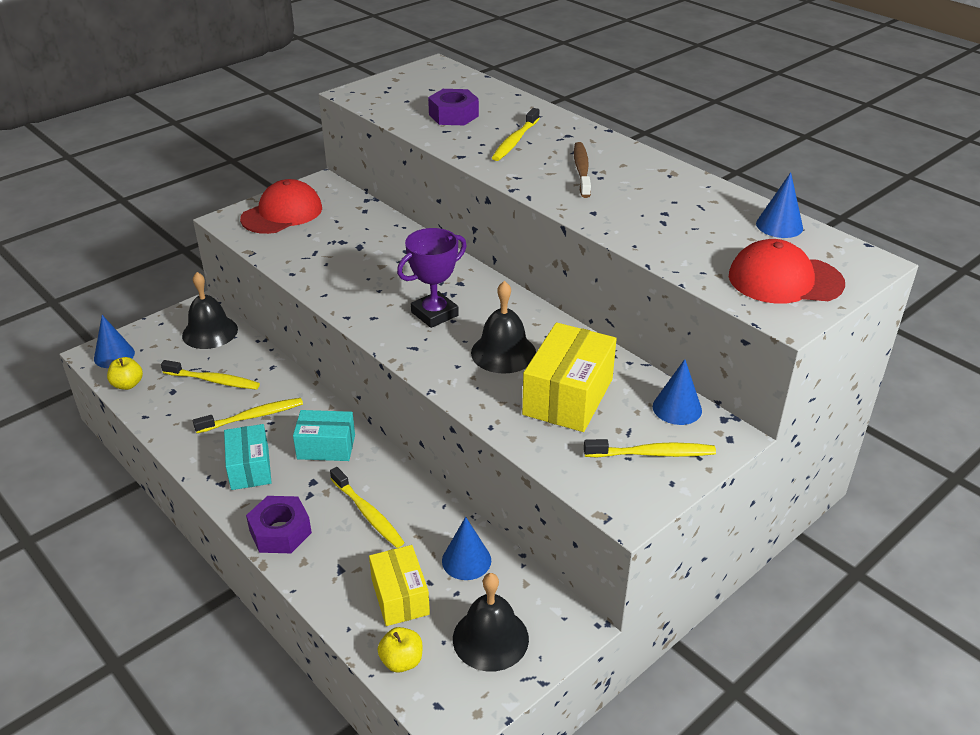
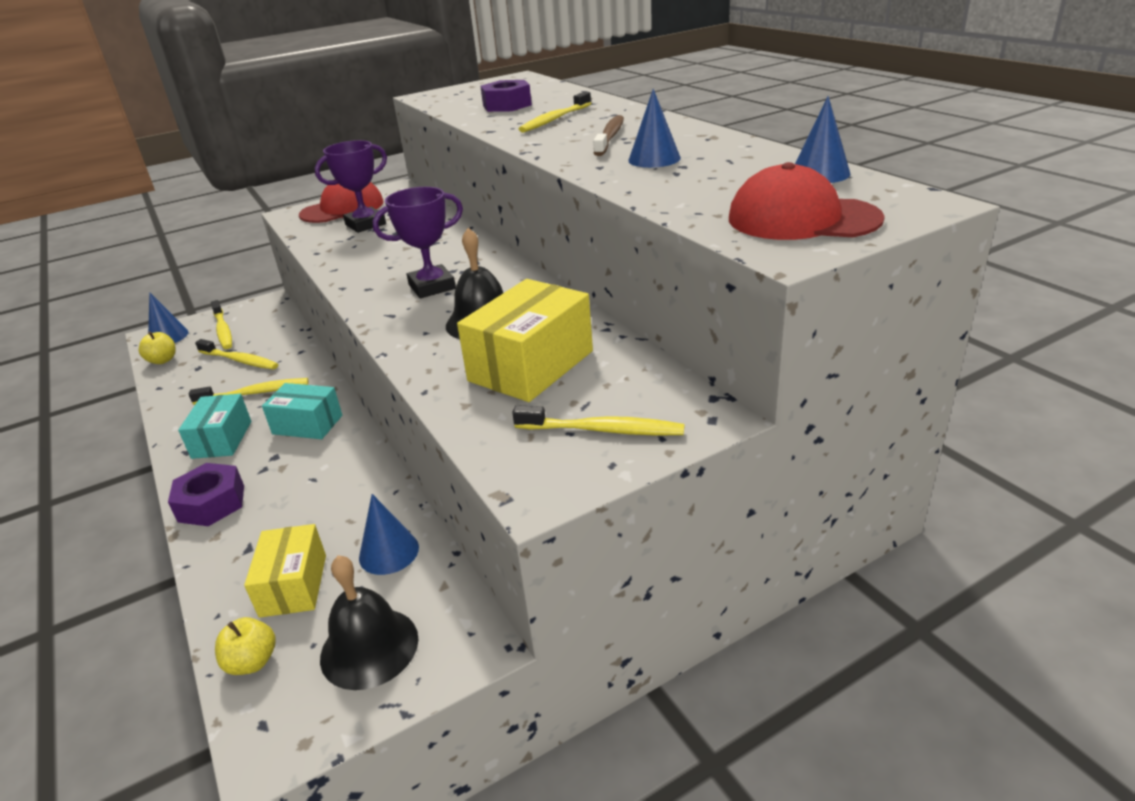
camera: 15 degrees right, 5 degrees down
black bell [182,272,238,349] -> none
yellow toothbrush [330,467,404,548] -> yellow toothbrush moved to [211,300,232,349]
blue cone [653,359,702,425] -> blue cone moved to [628,89,681,168]
none -> purple trophy [315,140,387,233]

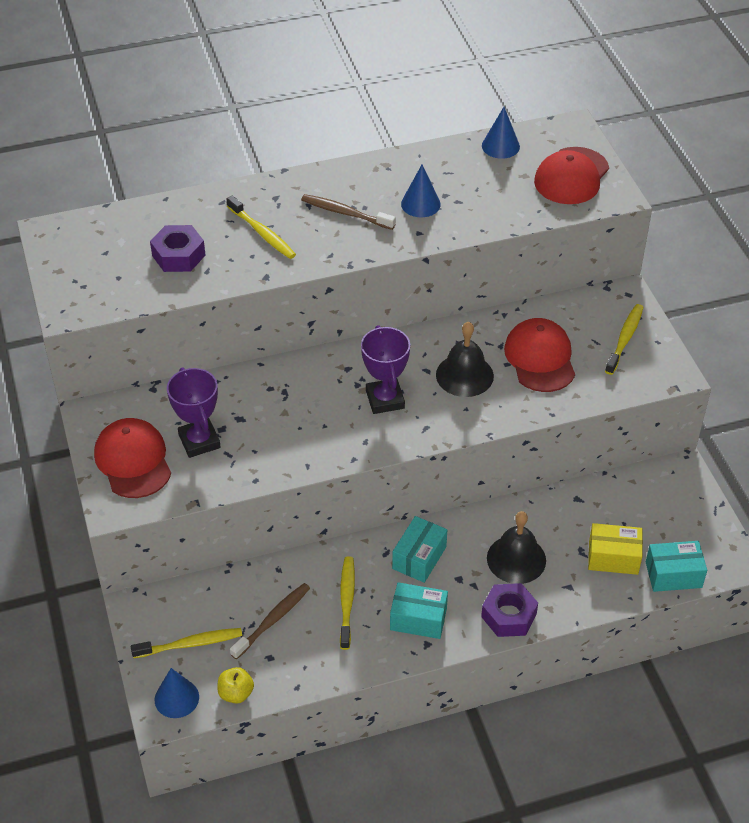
camera: 80 degrees left, 15 degrees up
yellow toothbrush [195,339,278,369] -> brown toothbrush [230,583,310,660]
yellow apple [215,617,276,675] -> turquoise box [646,541,707,592]
black bell [320,555,418,690] -> black bell moved to [487,511,546,584]
blue cone [359,494,419,575] -> none
yellow box [457,279,593,402] -> red cap [504,318,575,392]

